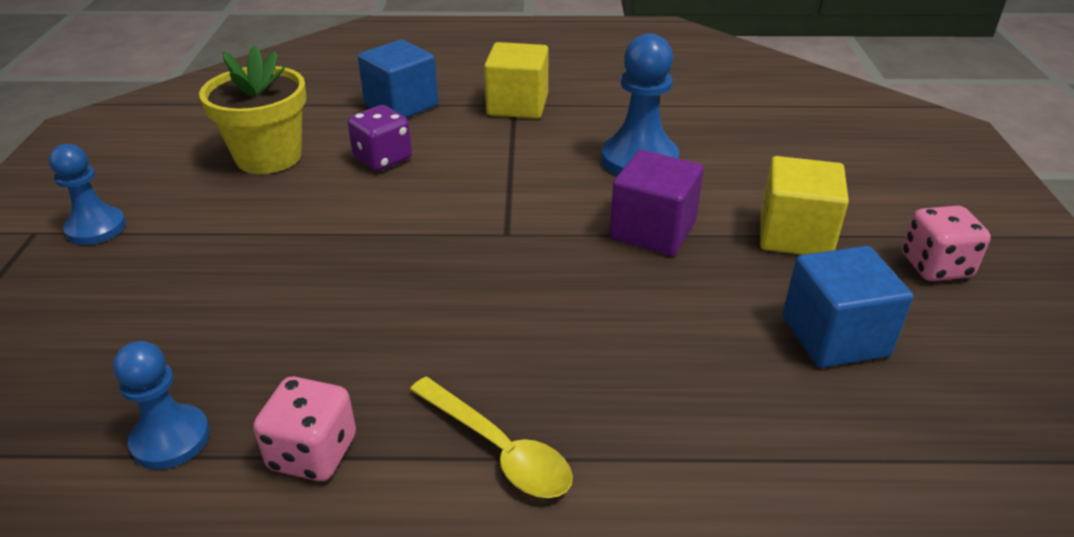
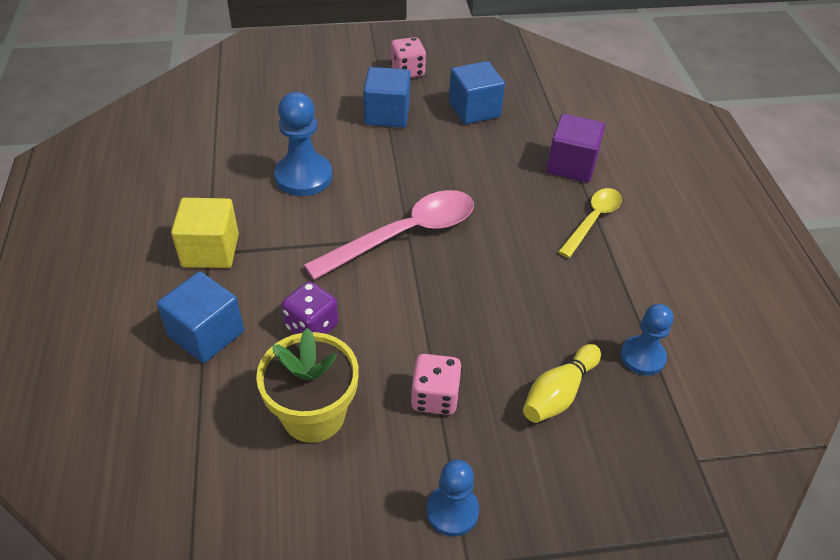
camera: 100 degrees left, 10 degrees up
pink dice [253,377,356,481] -> pink dice moved to [411,354,462,415]
purple cube [610,150,704,256] -> purple cube moved to [546,114,605,182]
yellow cube [760,156,849,255] -> blue cube [363,67,410,128]
none -> pink spoon [304,190,474,280]
none -> yellow bowling pin [523,344,601,423]

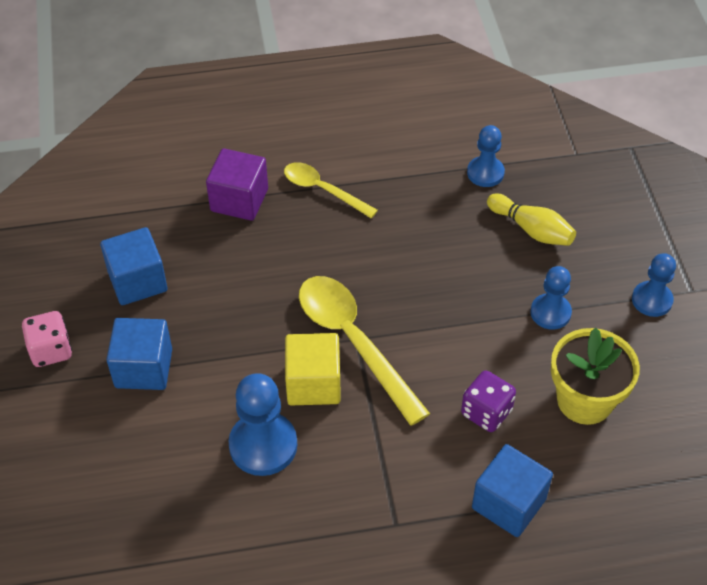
camera: 90 degrees left, 5 degrees up
yellow cube [171,198,239,268] -> yellow cube moved to [285,333,341,405]
pink spoon [304,190,474,280] -> yellow spoon [299,276,430,426]
pink dice [411,354,462,415] -> blue pawn [530,266,572,330]

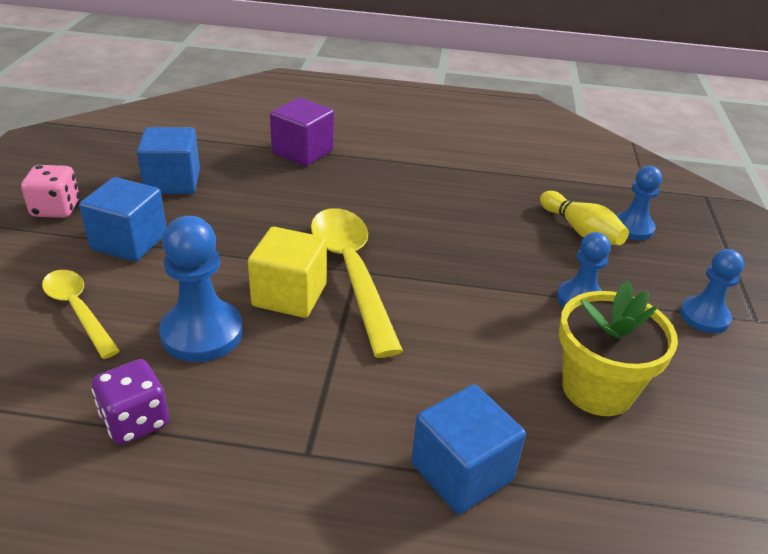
camera: 15 degrees right, 15 degrees down
yellow spoon [284,162,378,218] -> yellow spoon moved to [42,270,120,359]
purple dice [461,370,516,432] -> purple dice moved to [92,359,169,445]
blue pawn [467,125,505,187] -> blue pawn moved to [616,166,662,240]

